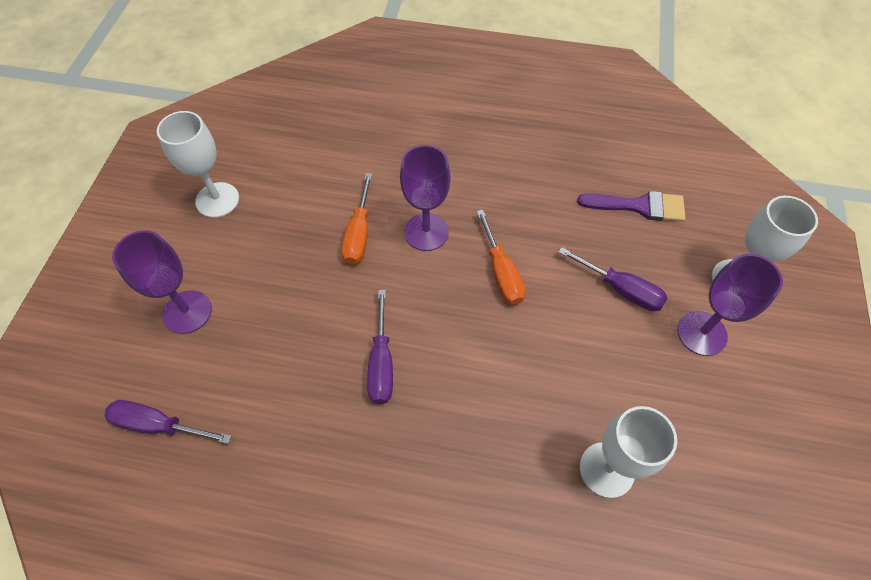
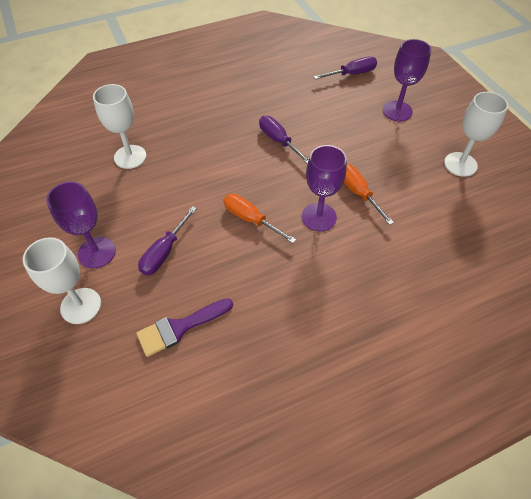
camera: 145 degrees right, 5 degrees down
purple screwdriver [558,247,668,311] -> purple screwdriver turned 60 degrees counterclockwise [138,206,197,275]

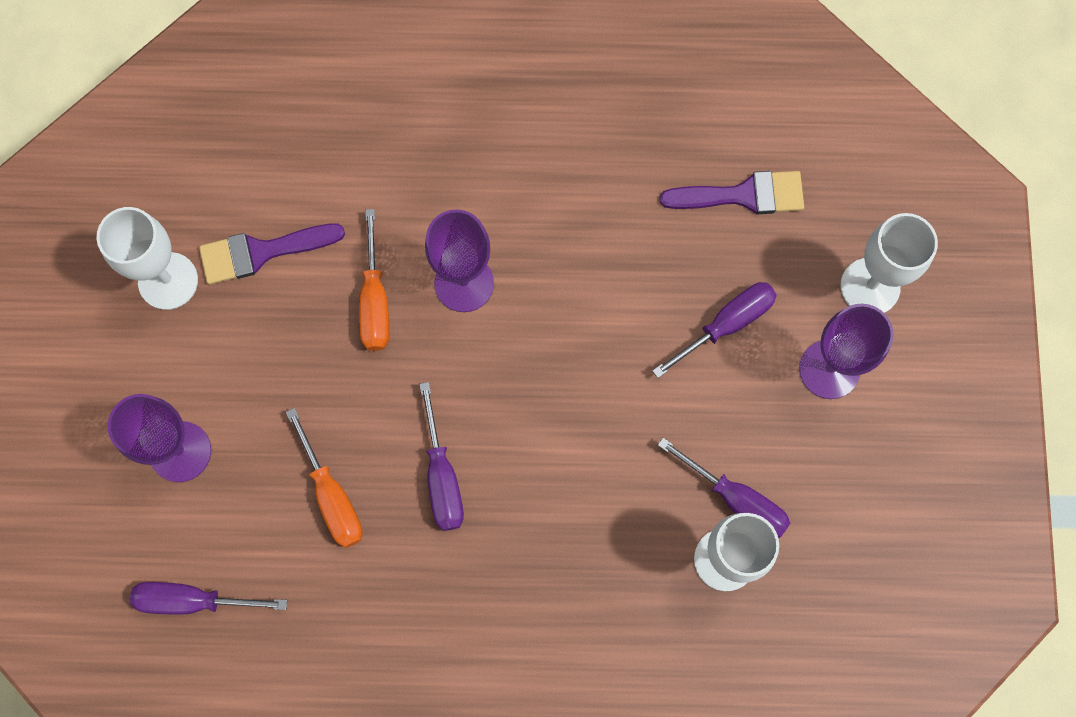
camera: 155 degrees left, 20 degrees up
orange screwdriver [223,194,296,243] -> orange screwdriver moved to [286,408,363,548]
none -> purple brush [199,223,345,285]
none -> purple screwdriver [658,438,790,538]

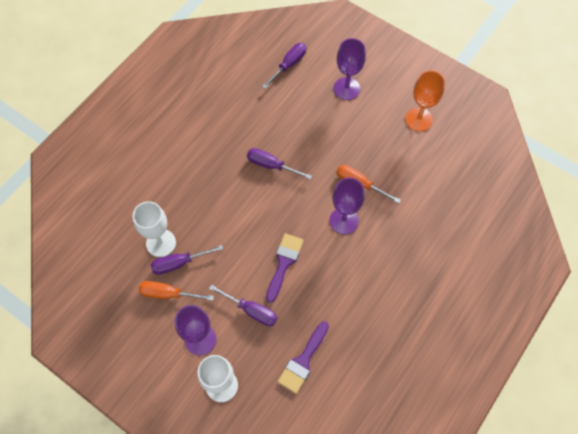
camera: 125 degrees right, 10 degrees down
white goblet [96,207,198,310] -> orange goblet [405,70,445,131]
purple brush [199,223,345,285] -> purple brush moved to [266,233,304,303]
orange screwdriver [286,408,363,548] -> orange screwdriver moved to [139,281,214,301]
purple screwdriver [652,282,777,378] -> purple screwdriver turned 60 degrees counterclockwise [209,285,277,326]

